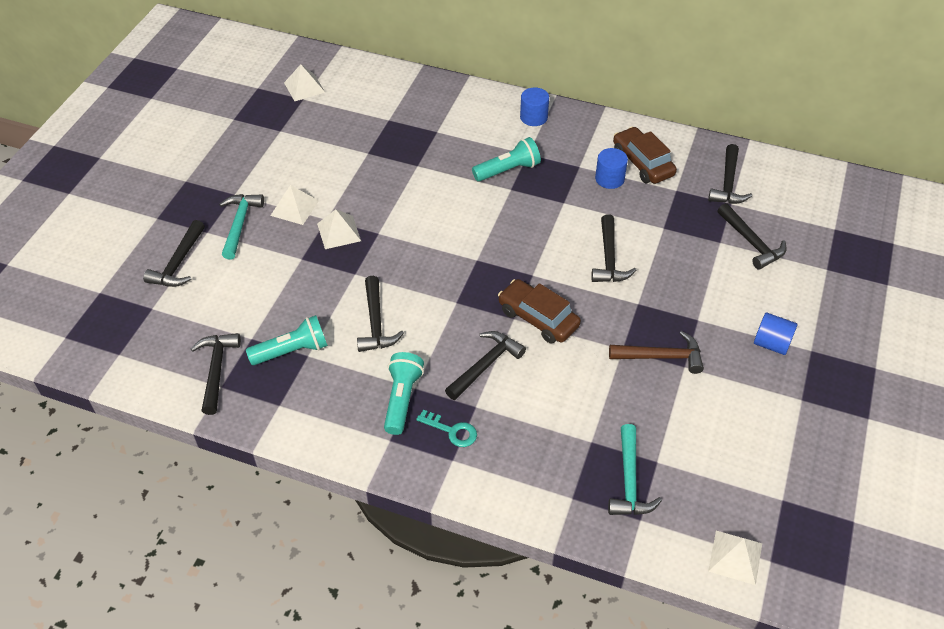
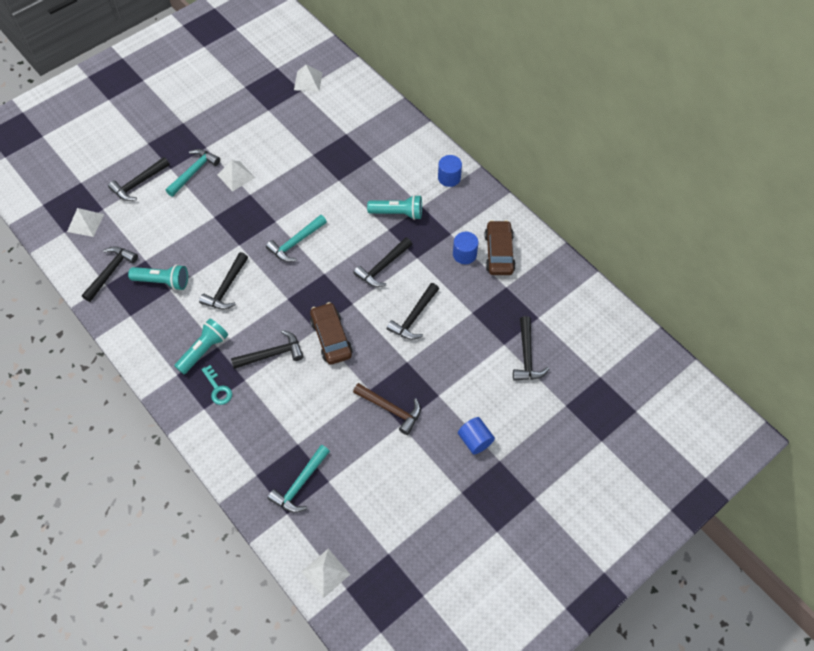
camera: 30 degrees right, 10 degrees up
white pyramid [317,209,361,249] -> white pyramid moved to [67,208,104,237]
black hammer [708,144,752,204] -> black hammer moved to [353,237,412,287]
none -> turquoise hammer [266,215,327,262]

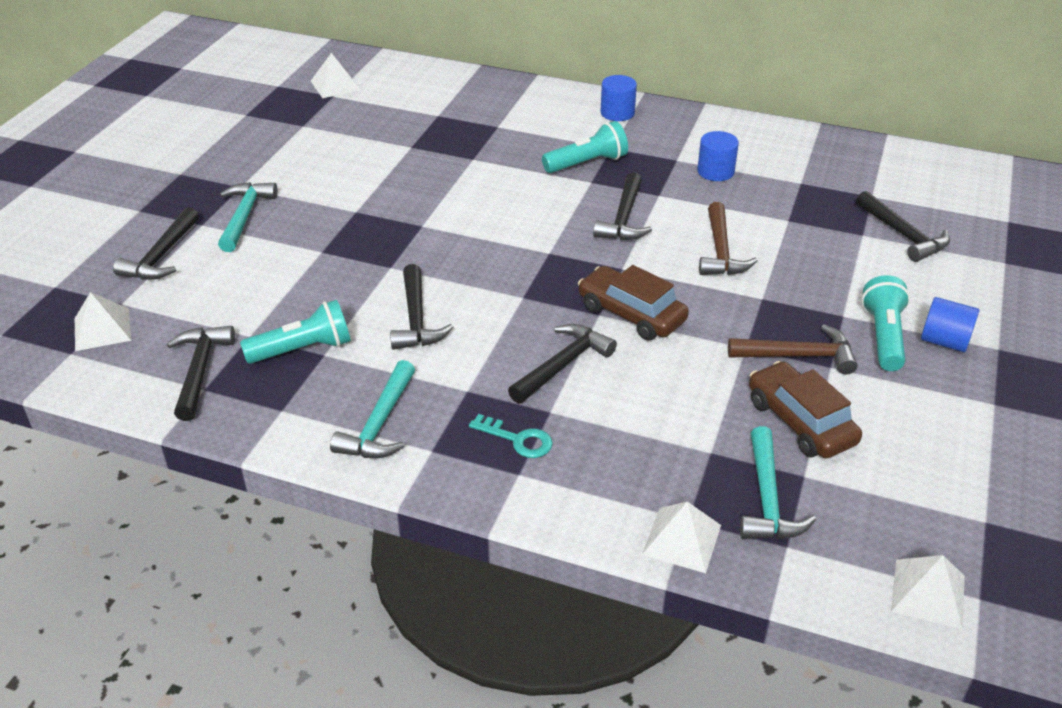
camera: 30 degrees left, 20 degrees down
turquoise flashlight [174,319,228,374] -> turquoise flashlight moved to [861,275,910,371]
white pyramid [217,160,255,192] -> white pyramid moved to [642,502,721,573]
turquoise hammer [266,215,327,262] -> turquoise hammer moved to [330,360,415,458]
black hammer [387,283,439,340] -> brown hammer [699,202,758,275]
brown car [484,220,516,275] -> brown car moved to [749,361,862,458]

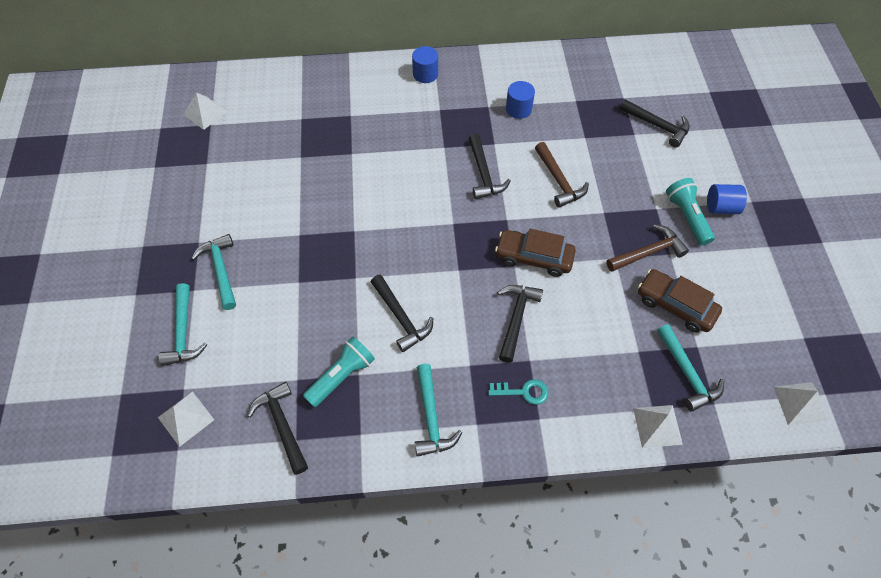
camera: 25 degrees left, 20 degrees up
black hammer [113,207,199,280] -> turquoise hammer [158,283,207,366]
turquoise flashlight [542,121,628,173] -> none

